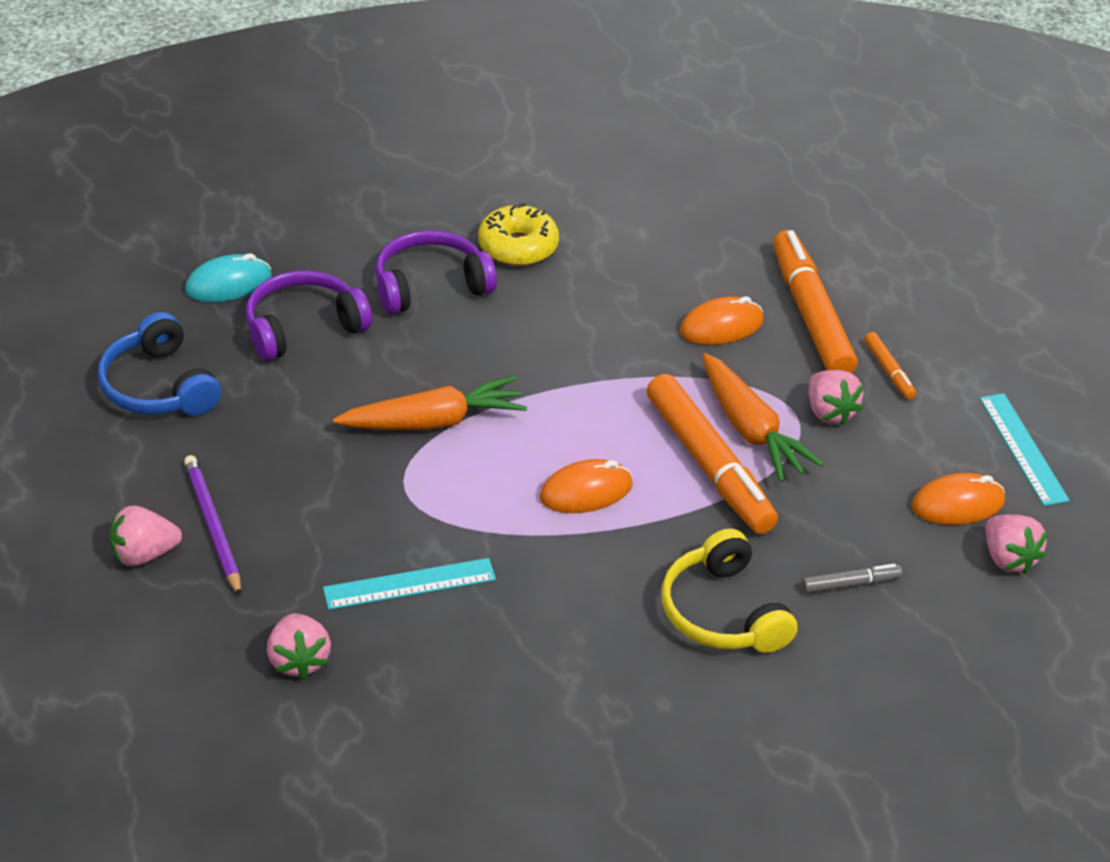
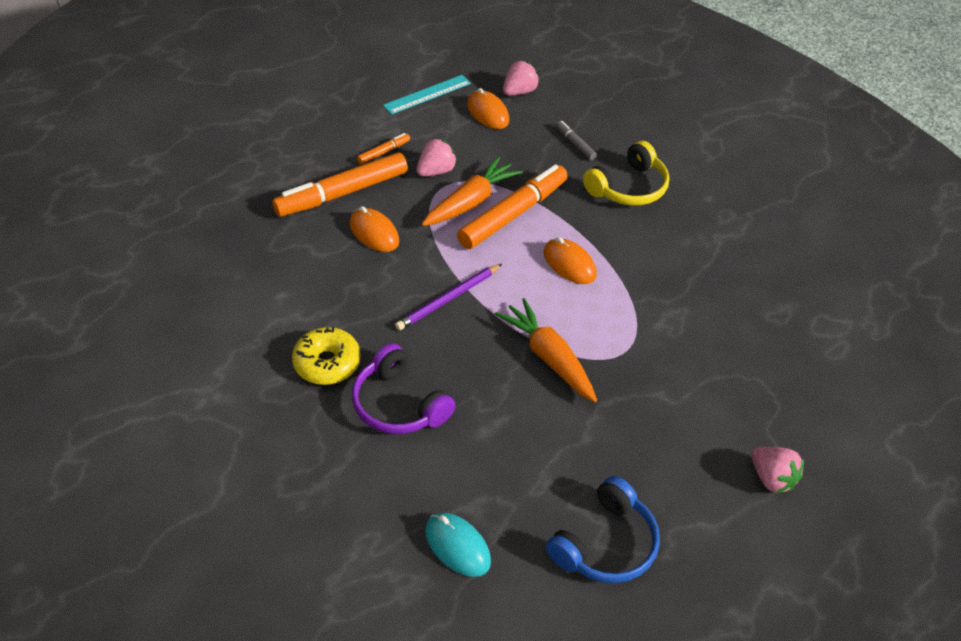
camera: 110 degrees left, 5 degrees up
purple pencil [184,455,241,597] -> purple pencil moved to [395,264,502,330]
purple headphones [246,270,372,361] -> none
pink strawberry [267,613,331,680] -> none
turquoise ruler [323,558,496,610] -> none

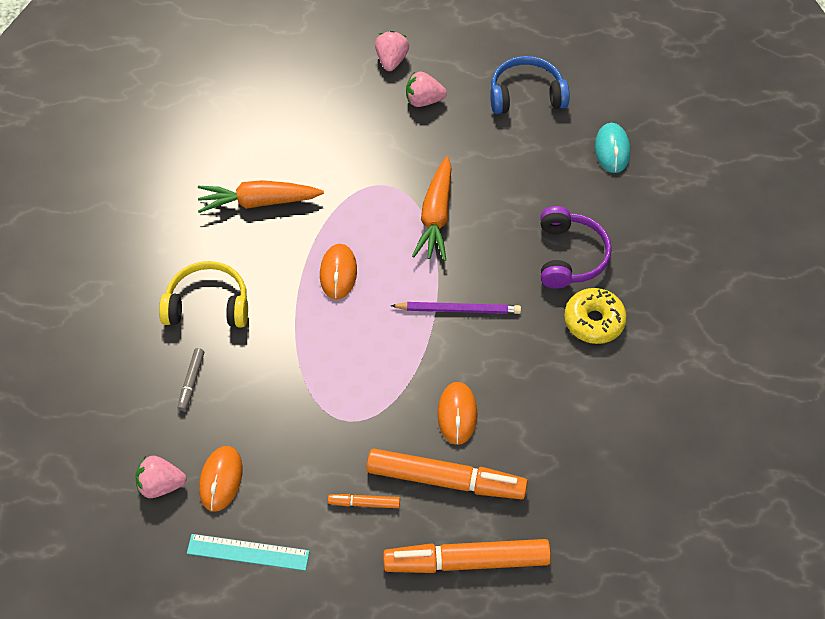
camera: 135 degrees left, 10 degrees up
pink strawberry [416,138,457,177] -> pink strawberry moved to [406,71,447,107]
orange carrot [422,156,523,226] -> orange carrot moved to [198,180,324,213]
orange marker [457,164,568,249] -> orange marker moved to [383,539,551,573]

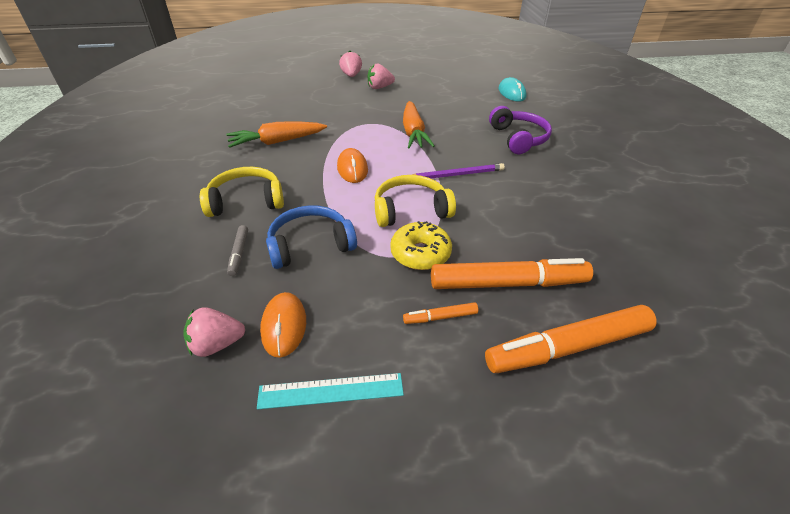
camera: 15 degrees left, 15 degrees down
orange mouse [437,382,477,445] -> none
blue headphones [490,56,570,114] -> blue headphones moved to [266,205,357,269]
yellow donut [564,288,627,344] -> yellow donut moved to [390,221,452,270]
none -> yellow headphones [375,175,456,227]

